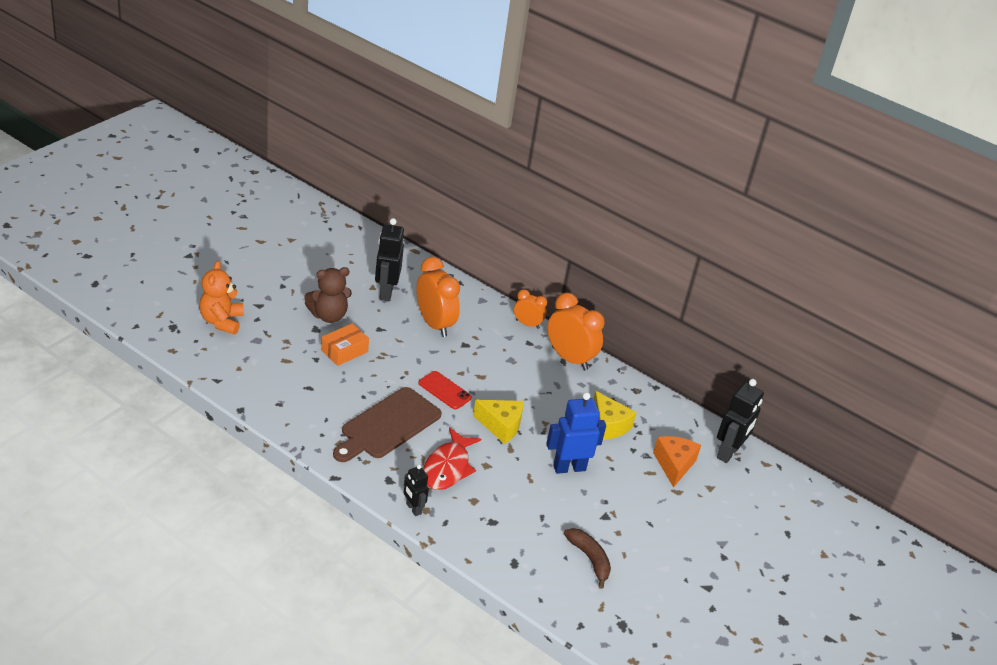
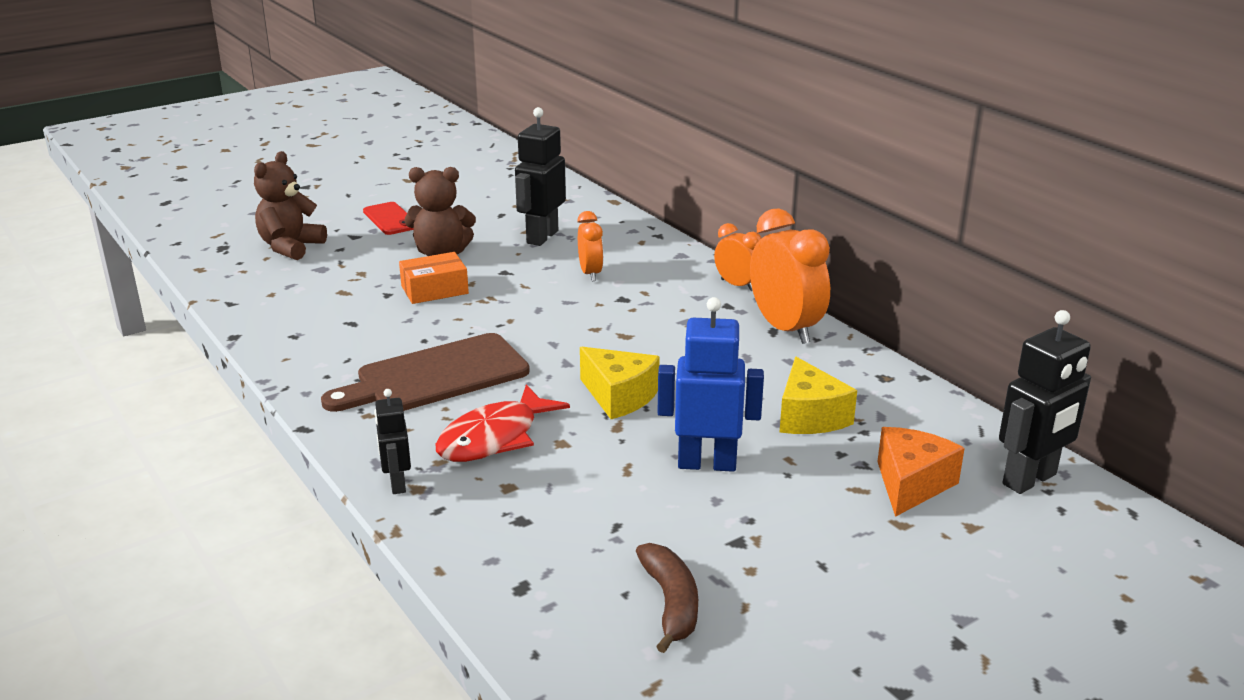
camera: 25 degrees right, 10 degrees down
orange teddy bear [199,261,244,334] -> brown teddy bear [254,151,327,260]
orange clock [416,257,460,337] -> orange clock [577,211,603,281], size x0.57
red phone [418,371,472,409] -> red phone moved to [363,202,414,235]

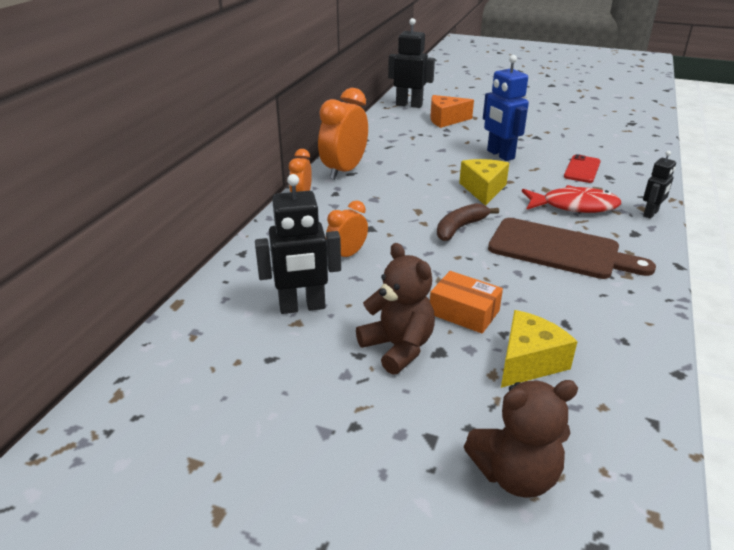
camera: 125 degrees left, 5 degrees up
red phone [363,202,414,235] -> red phone moved to [564,154,601,183]
brown banana [636,543,698,653] -> brown banana moved to [437,203,499,241]
yellow cheese [779,357,857,434] -> yellow cheese moved to [501,310,578,388]

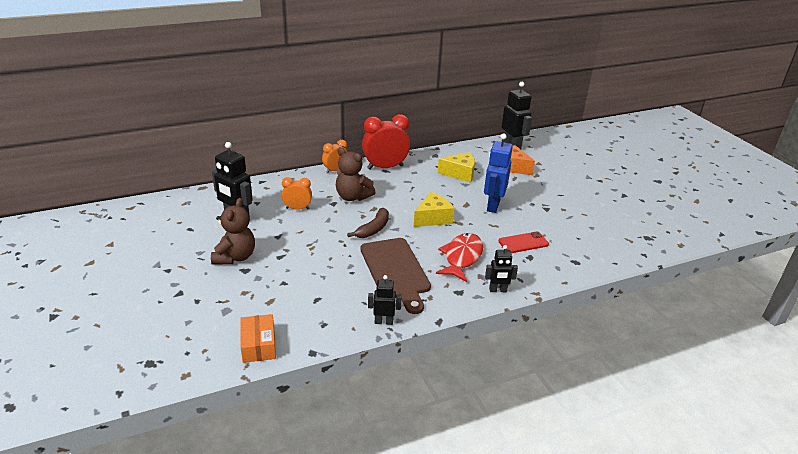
camera: 45 degrees right, 0 degrees up
orange clock [318,88,368,180] -> red clock [362,114,410,170]
orange box [430,271,503,333] -> orange box moved to [240,314,276,363]
brown banana [437,203,499,241] -> brown banana turned 120 degrees clockwise [347,208,389,238]
brown teddy bear [464,380,578,498] -> brown teddy bear moved to [336,147,375,201]
yellow cheese [501,310,578,388] -> yellow cheese moved to [438,152,475,183]
red fish [522,185,621,213] -> red fish turned 120 degrees counterclockwise [436,233,483,282]
none -> black robot [368,275,402,325]

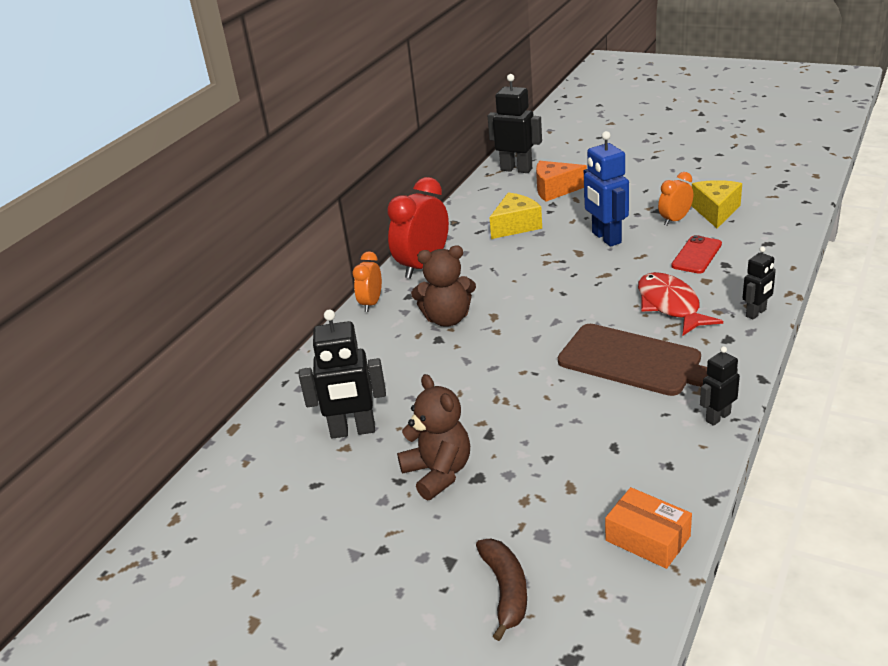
camera: 35 degrees left, 0 degrees up
orange clock [282,177,312,210] -> orange clock moved to [658,172,693,226]
brown banana [347,208,389,238] -> brown banana moved to [476,539,527,641]
yellow cheese [414,192,454,227] -> yellow cheese moved to [691,180,742,228]

